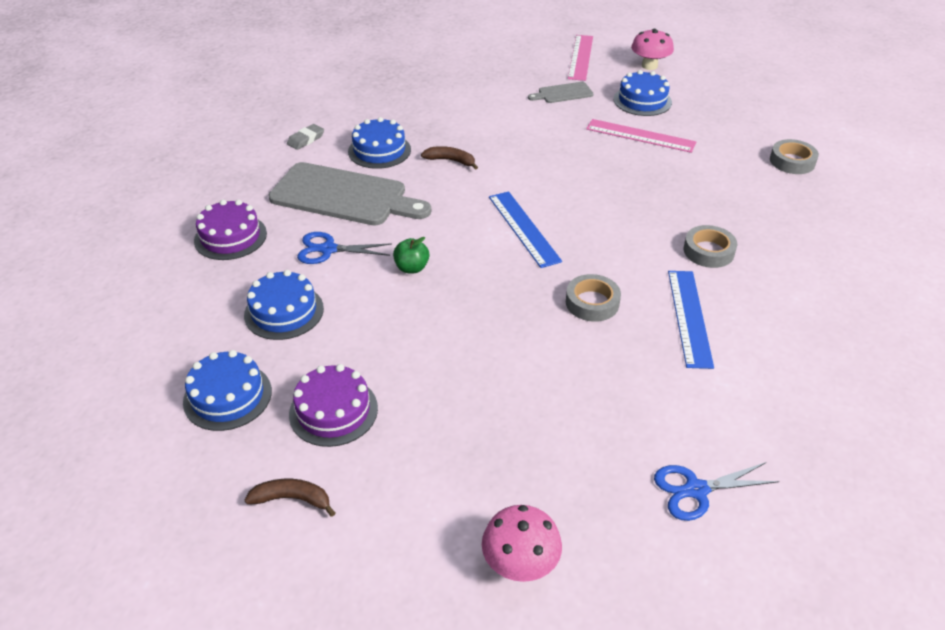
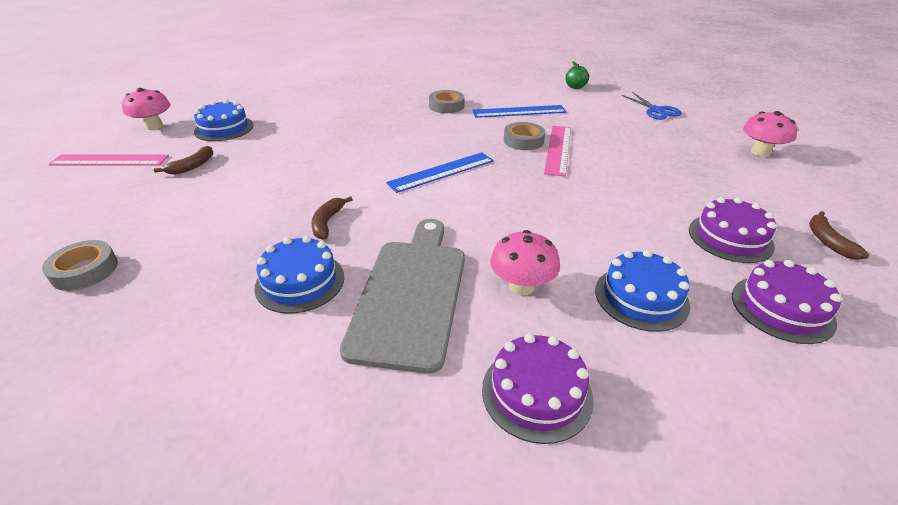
camera: 100 degrees left, 5 degrees down
blue cake [183,350,272,431] -> purple cake [732,260,842,344]
grey eraser [287,124,324,150] -> none
blue scissors [297,232,392,264] -> pink mushroom [490,230,560,295]
green apple [393,237,429,274] -> green apple moved to [565,61,589,89]
grey cutting board [528,82,593,103] -> brown banana [154,146,213,175]
pink ruler [586,119,696,153] -> pink ruler moved to [544,126,571,177]
grey tape [770,139,819,174] -> grey tape moved to [42,240,118,291]

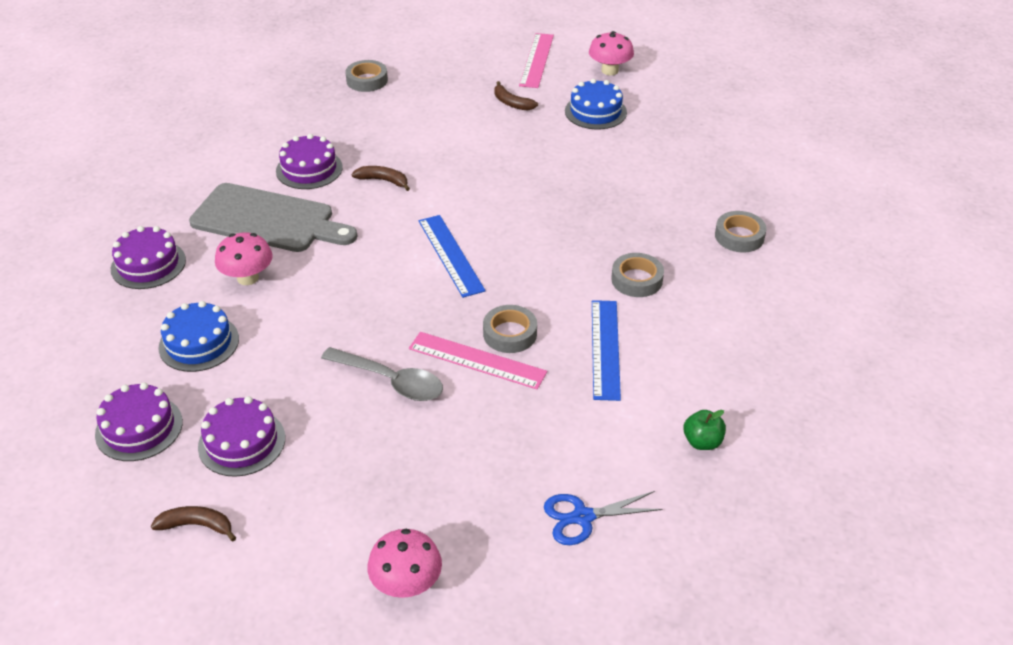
camera: 100 degrees right, 5 degrees up
blue cake [254,236,344,314] -> purple cake [276,134,343,189]
none -> grey spoon [321,347,443,401]
none -> grey tape [715,211,767,253]

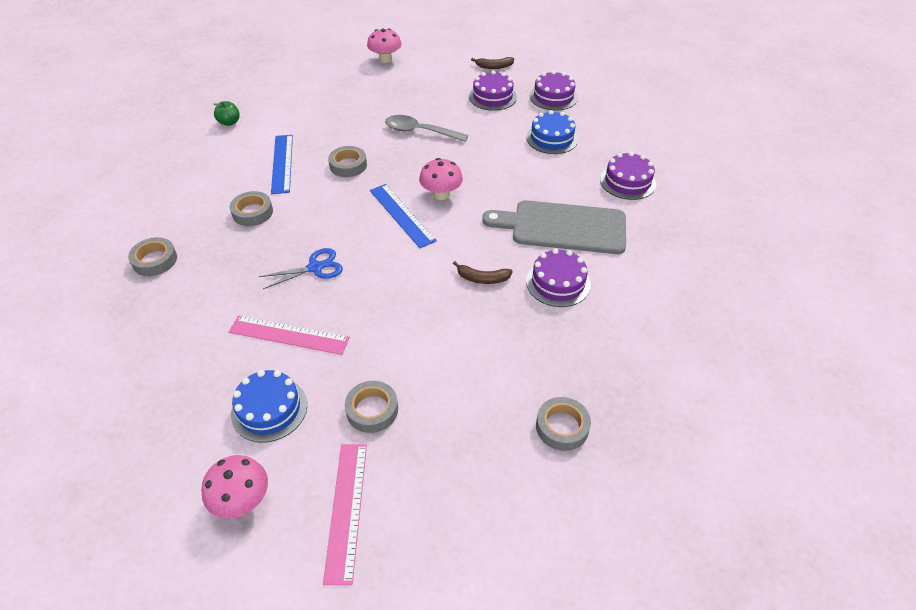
camera: 170 degrees right, 5 degrees up
pink mushroom [215,232,273,285] -> pink mushroom moved to [419,158,463,200]
pink ruler [409,332,547,389] -> pink ruler moved to [229,315,350,355]
brown banana [494,81,538,110] -> grey tape [345,381,398,433]
blue scissors [544,491,663,545] -> blue scissors moved to [259,248,343,289]

